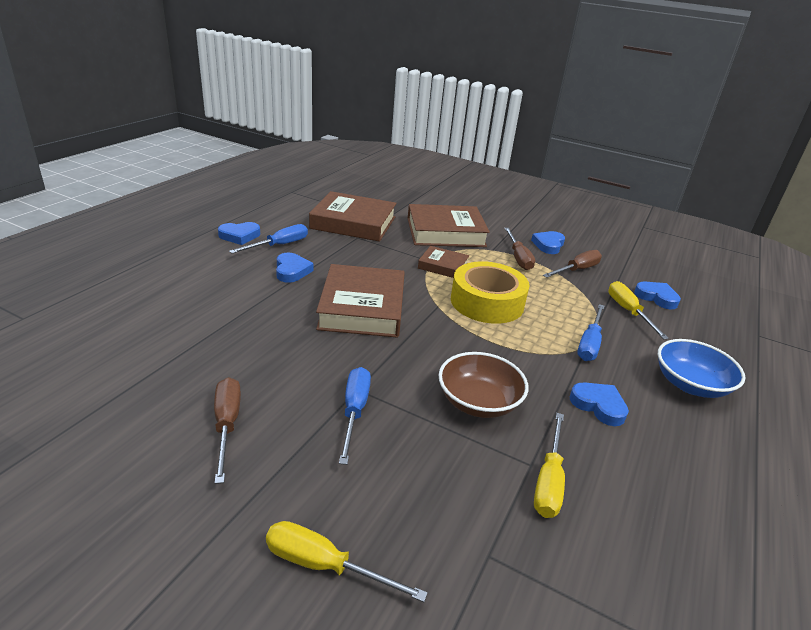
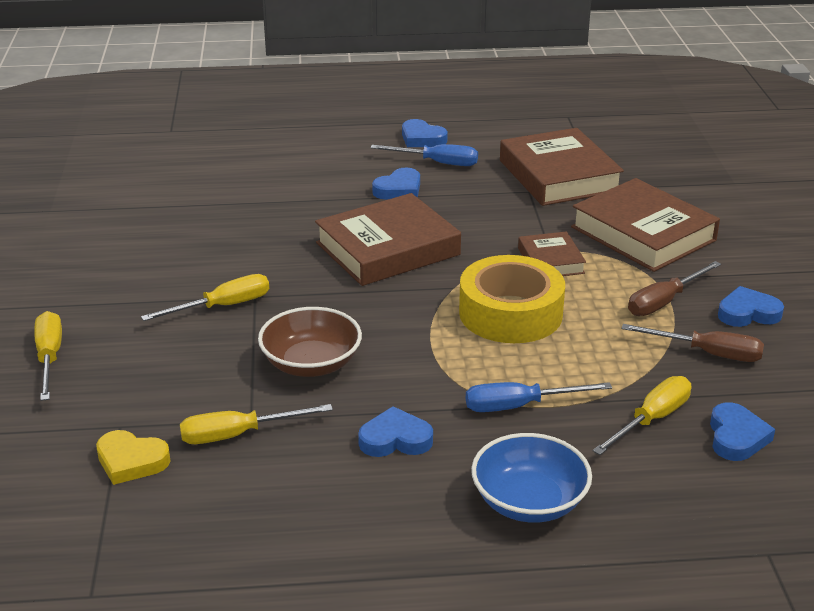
camera: 60 degrees right, 0 degrees up
brown screwdriver [214,377,241,484] -> none
blue screwdriver [339,367,371,465] -> yellow screwdriver [141,274,269,321]
blue heart [570,382,629,426] -> blue heart turned 105 degrees counterclockwise [358,406,433,457]
none -> yellow heart [96,430,170,485]

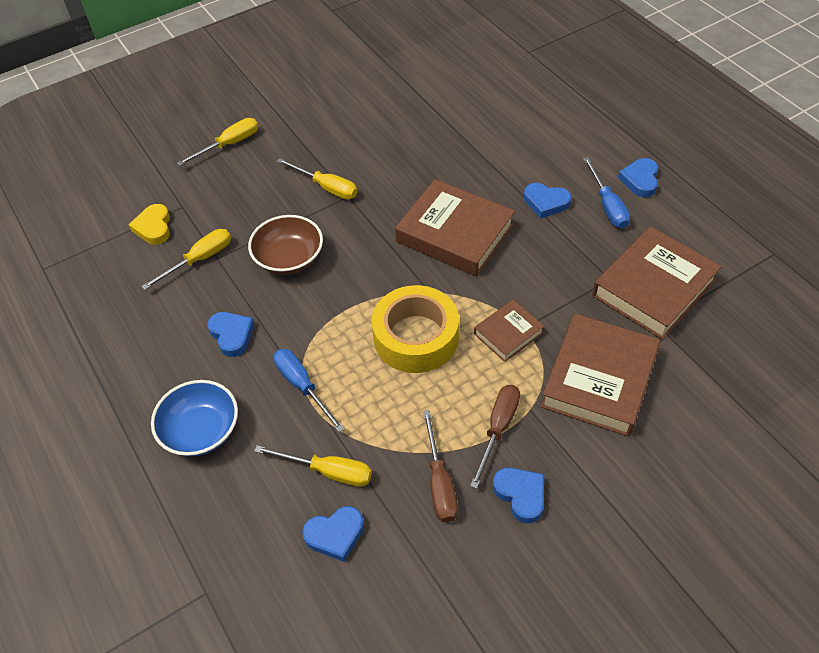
camera: 65 degrees right, 20 degrees up
yellow screwdriver [180,404,333,444] -> yellow screwdriver turned 90 degrees clockwise [141,229,231,290]
brown screwdriver [628,261,721,316] -> brown screwdriver turned 90 degrees clockwise [470,385,520,489]

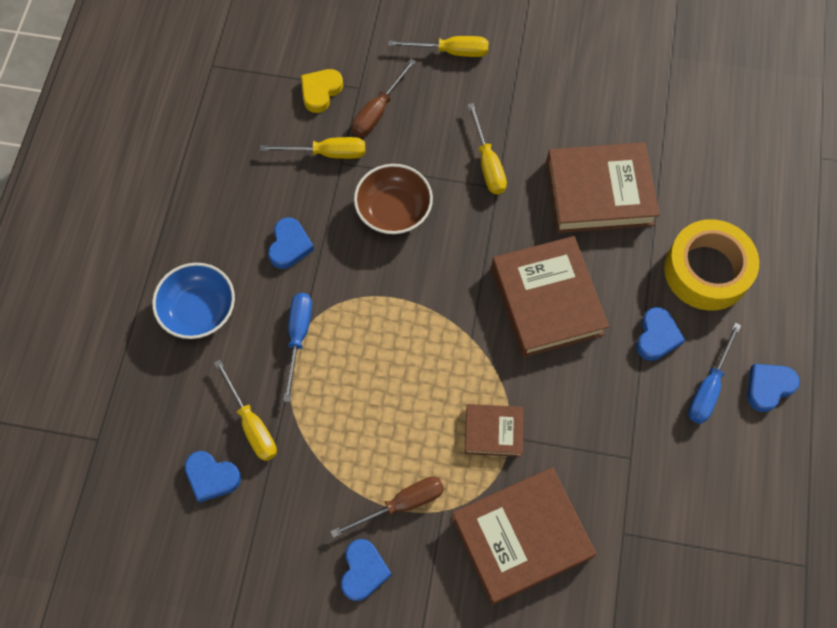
camera: 40 degrees right, 15 degrees up
yellow tape [372,285,459,373] -> yellow tape moved to [664,219,759,311]
brown screwdriver [423,410,458,523] -> brown screwdriver moved to [352,59,416,137]
blue heart [524,183,571,219] -> blue heart turned 135 degrees counterclockwise [636,307,685,361]
brown book [592,227,722,340] -> brown book moved to [546,142,660,233]

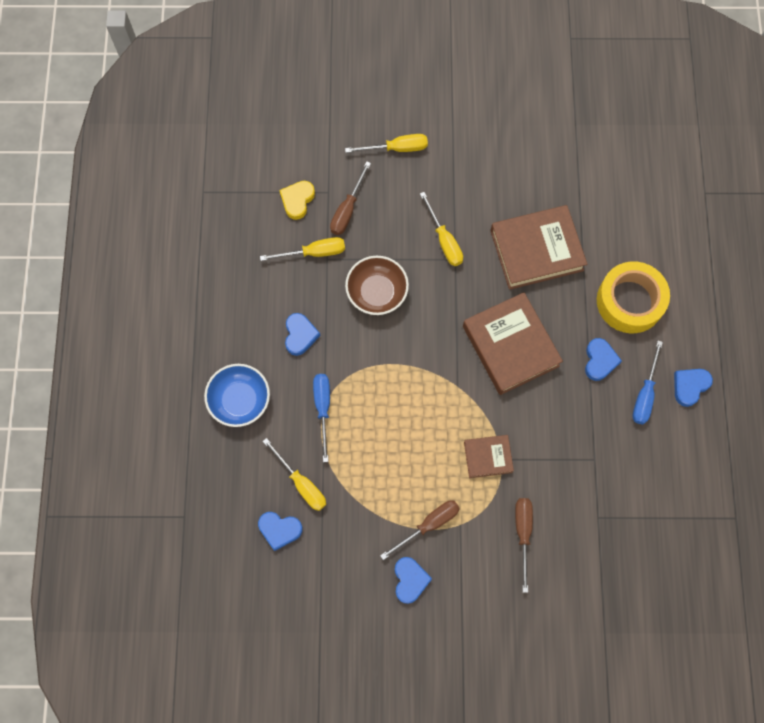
camera: 10 degrees left, 5 degrees up
brown book [452,467,596,605] -> brown screwdriver [515,498,533,593]

